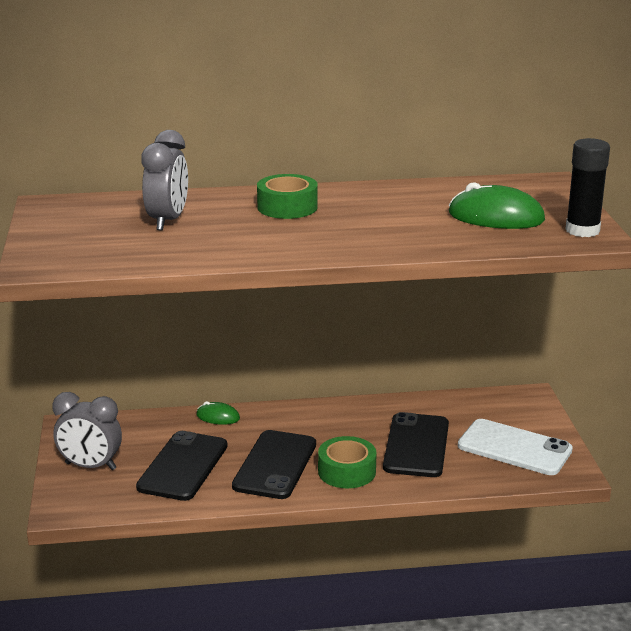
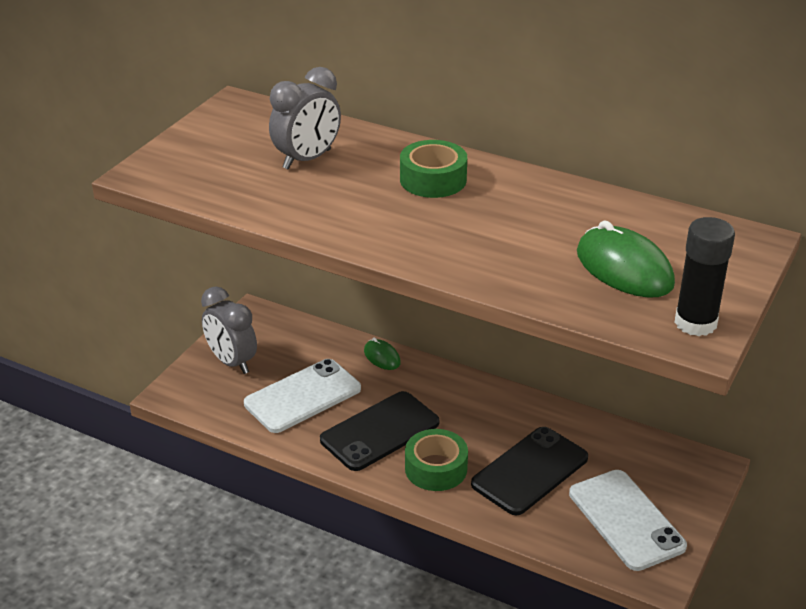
camera: 35 degrees right, 10 degrees up
black phone [136,431,227,501] -> white phone [244,359,361,433]

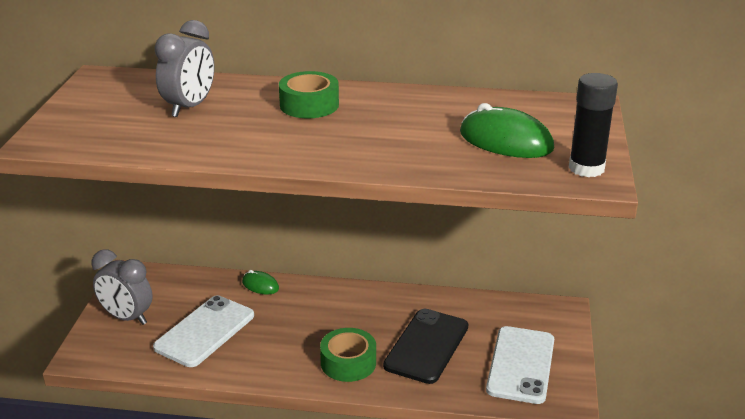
camera: 20 degrees left, 5 degrees down
black phone [320,391,439,471] -> none
white phone [569,470,687,571] -> white phone turned 60 degrees clockwise [486,326,554,404]

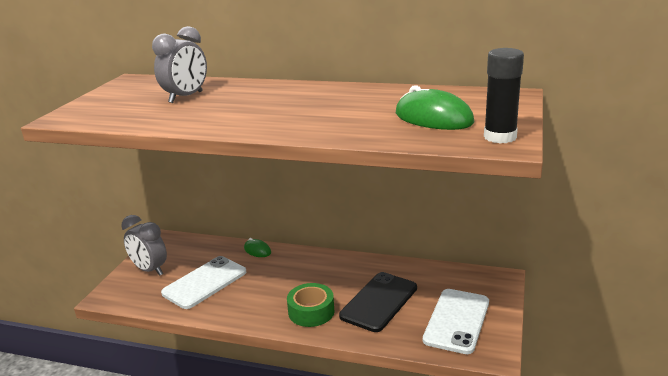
camera: 10 degrees right, 5 degrees down
green tape [279,71,339,118] -> none

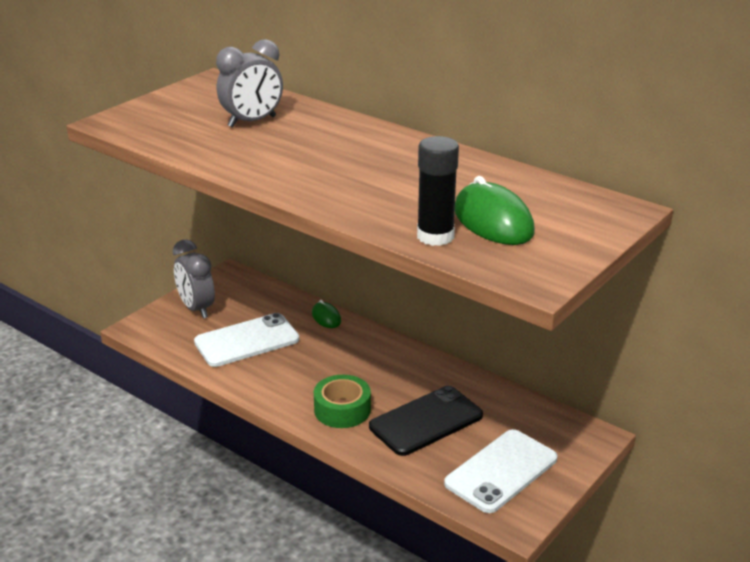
camera: 20 degrees right, 5 degrees up
black glue stick [484,48,524,143] -> black glue stick moved to [417,136,459,246]

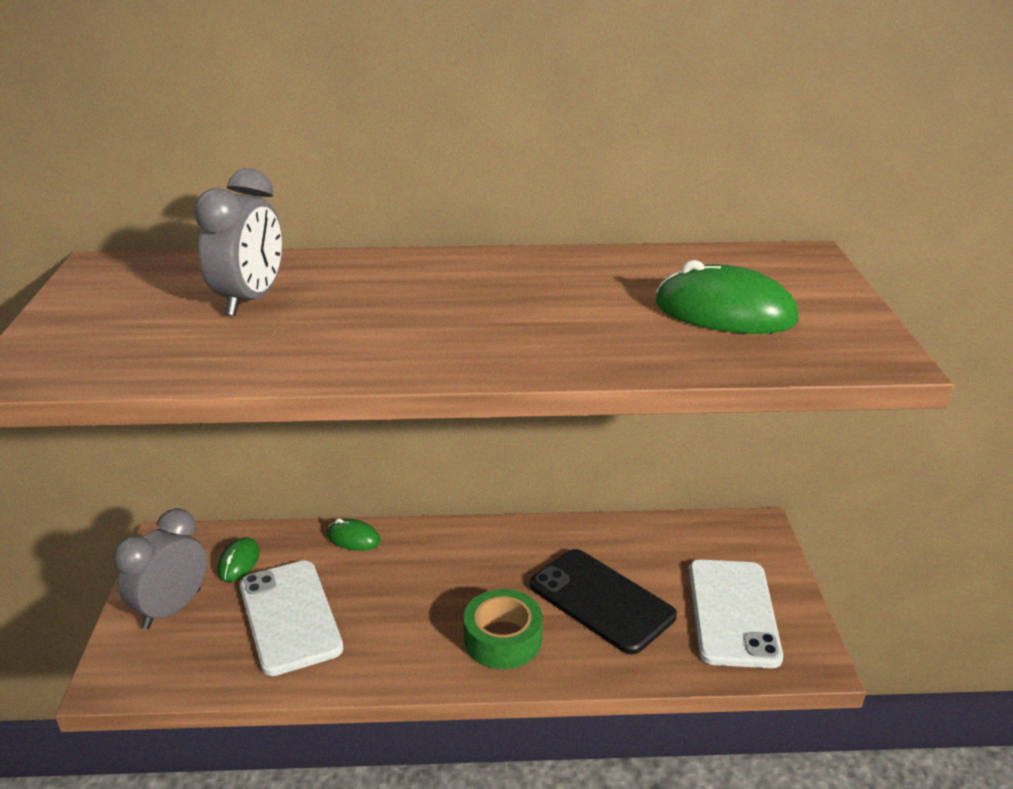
camera: 40 degrees left, 0 degrees up
grey clock [173,239,215,319] -> grey clock turned 105 degrees clockwise [113,509,207,629]
white phone [194,313,299,367] -> white phone turned 45 degrees counterclockwise [240,560,344,676]
black phone [369,386,483,456] -> black phone turned 60 degrees counterclockwise [530,549,677,655]
black glue stick [417,136,459,246] -> none
none -> green mouse [217,538,260,582]

